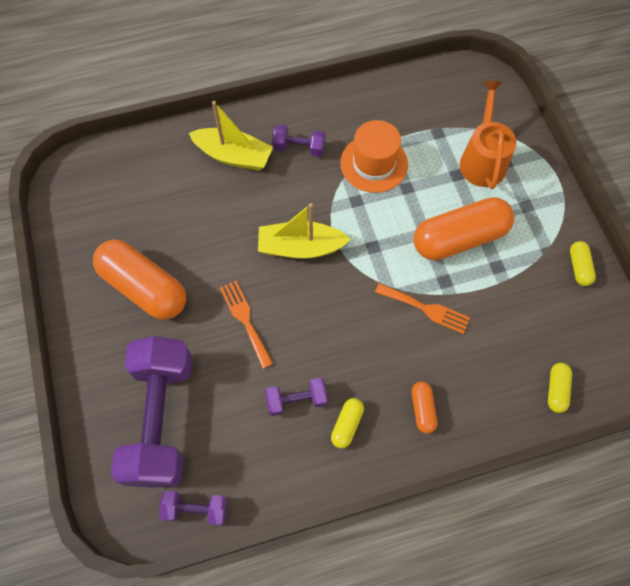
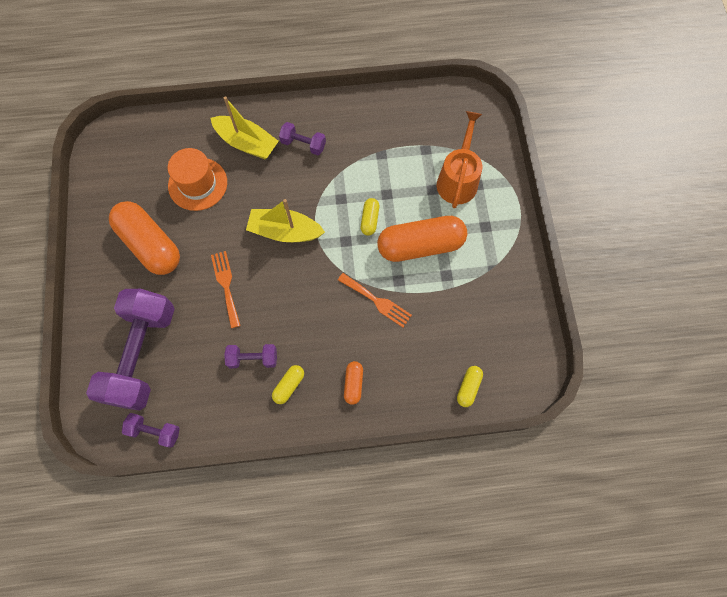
camera: 10 degrees right, 5 degrees up
orange hat [340,120,408,193] -> orange hat moved to [168,148,227,211]
yellow capsule [570,241,596,286] -> yellow capsule moved to [361,198,379,236]

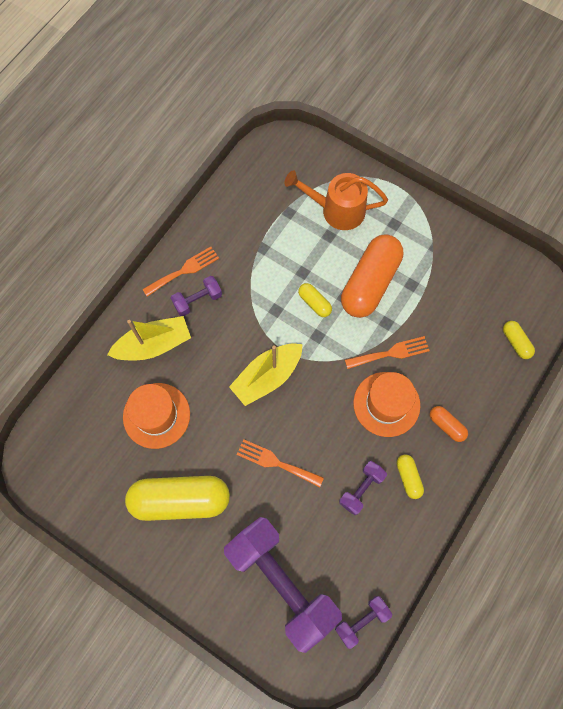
camera: 50 degrees left, 0 degrees up
orange capsule [109,201,180,275] -> yellow capsule [125,476,230,521]
orange watering can [437,111,483,208] -> orange watering can turned 45 degrees counterclockwise [284,170,388,230]
none -> orange fork [142,247,219,297]
none -> orange hat [353,372,420,437]

